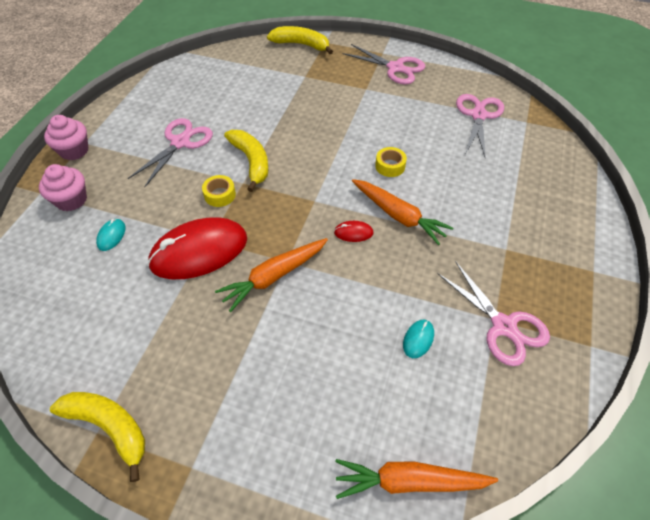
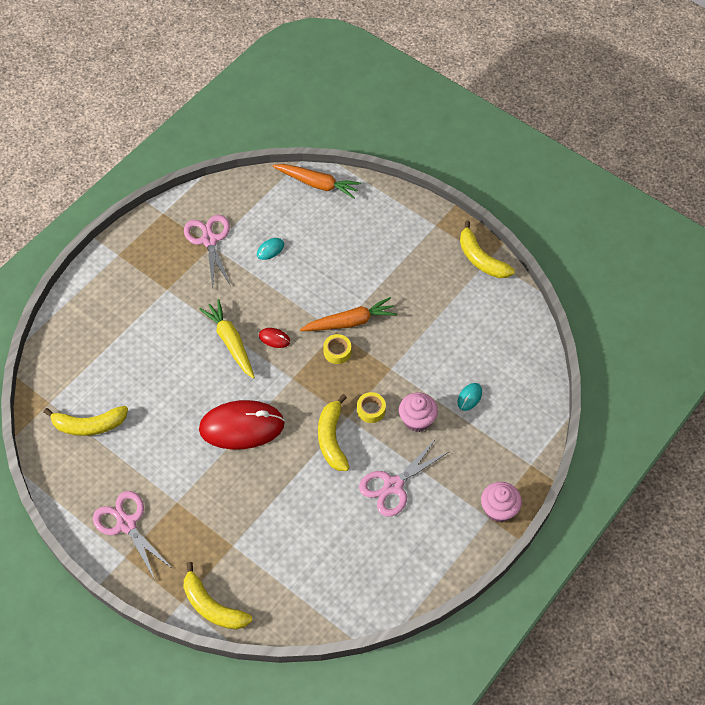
camera: 160 degrees left, 5 degrees up
pink cupcake [39,164,87,211] -> pink cupcake moved to [399,392,438,432]
red mouse [147,217,247,279] -> red mouse moved to [199,400,285,450]
orange carrot [352,179,453,245] -> yellow carrot [199,299,255,379]
yellow tape [375,147,407,177] -> yellow tape moved to [323,334,351,364]
pink scissors [456,94,504,159] -> yellow banana [44,406,128,436]

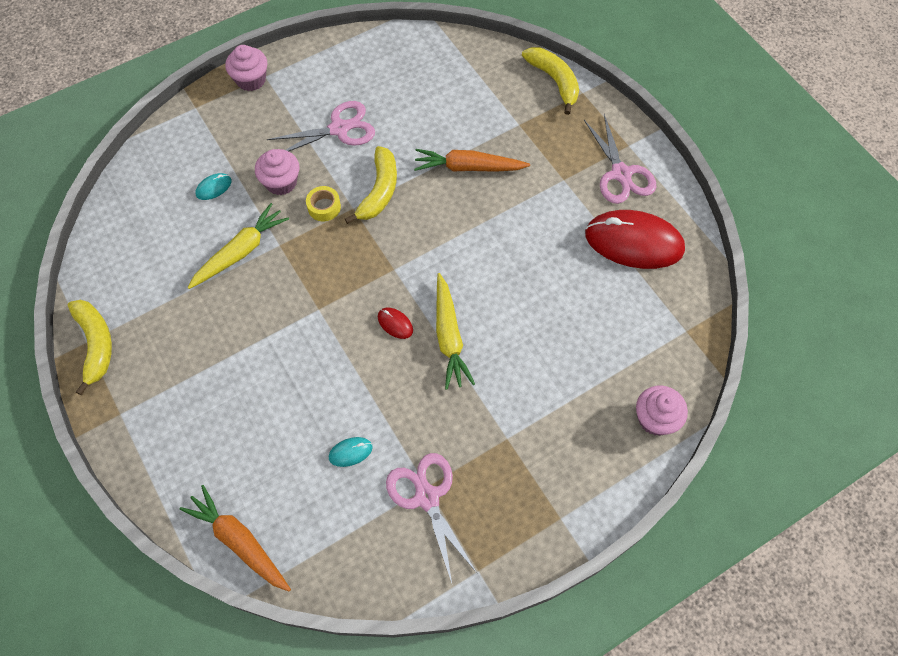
camera: 160 degrees left, 5 degrees up
yellow banana [44,406,128,436] -> none
pink scissors [184,215,231,289] -> pink scissors turned 150 degrees clockwise [386,453,477,583]
red mouse [199,400,285,450] -> red mouse moved to [585,210,685,269]
orange carrot [300,297,397,331] -> orange carrot moved to [414,149,530,172]
yellow tape [323,334,351,364] -> none
none -> yellow carrot [187,203,289,289]
none -> pink cupcake [636,386,688,436]

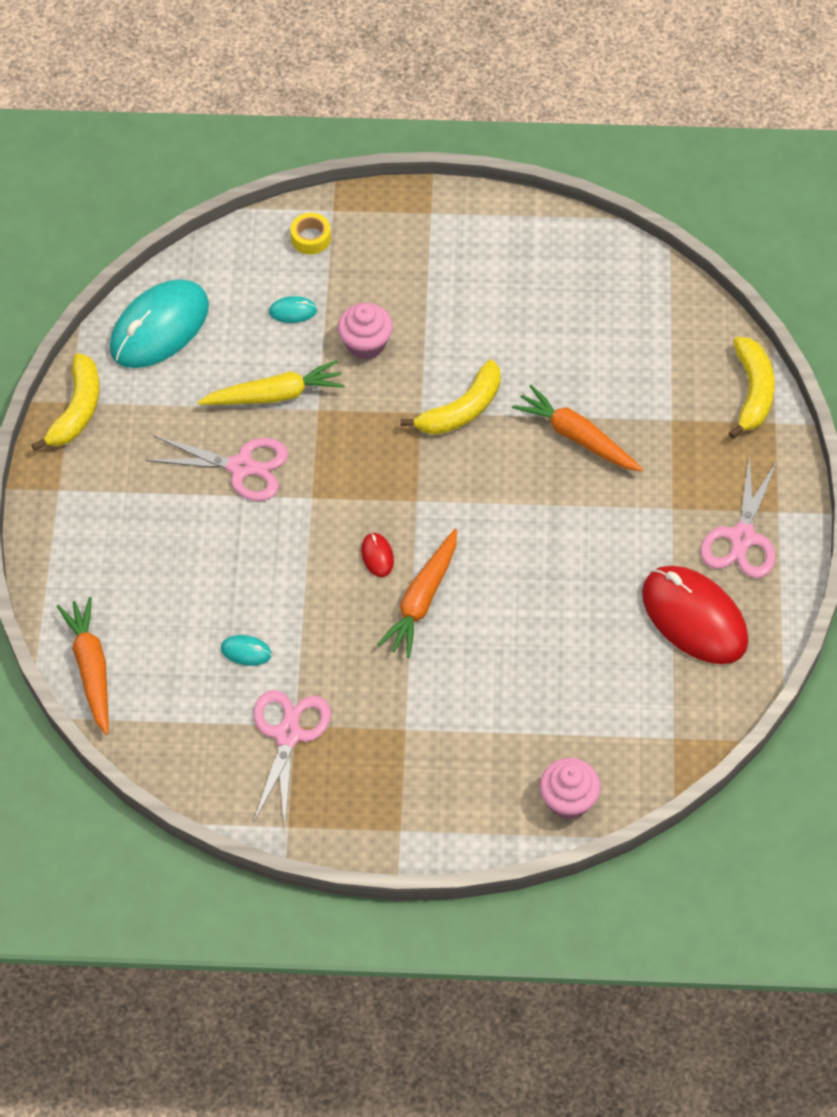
camera: 35 degrees right, 5 degrees down
pink cupcake [225,45,267,91] -> none
pink scissors [267,101,375,151] -> pink scissors moved to [146,435,288,501]
yellow tape [306,186,341,222] -> yellow tape moved to [290,213,331,254]
yellow carrot [436,273,475,390] -> orange carrot [377,529,457,658]
none -> turquoise mouse [110,279,209,368]

